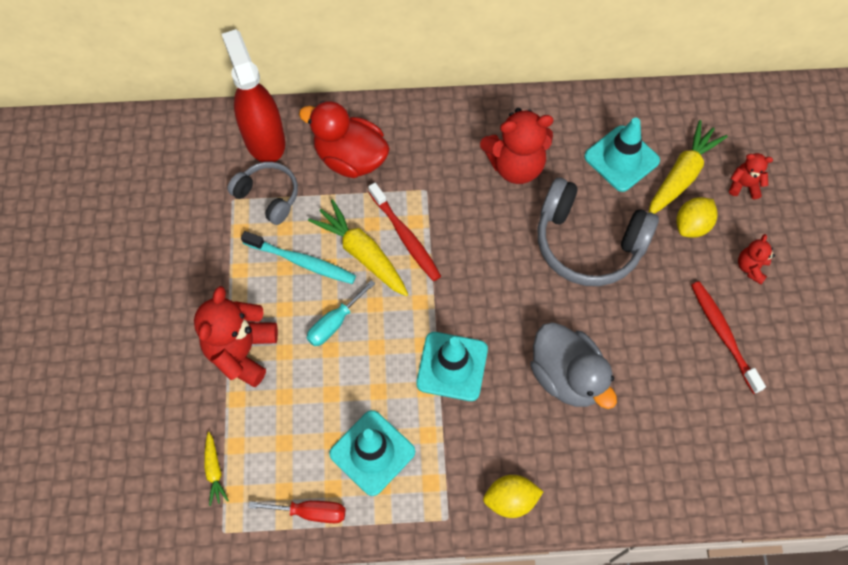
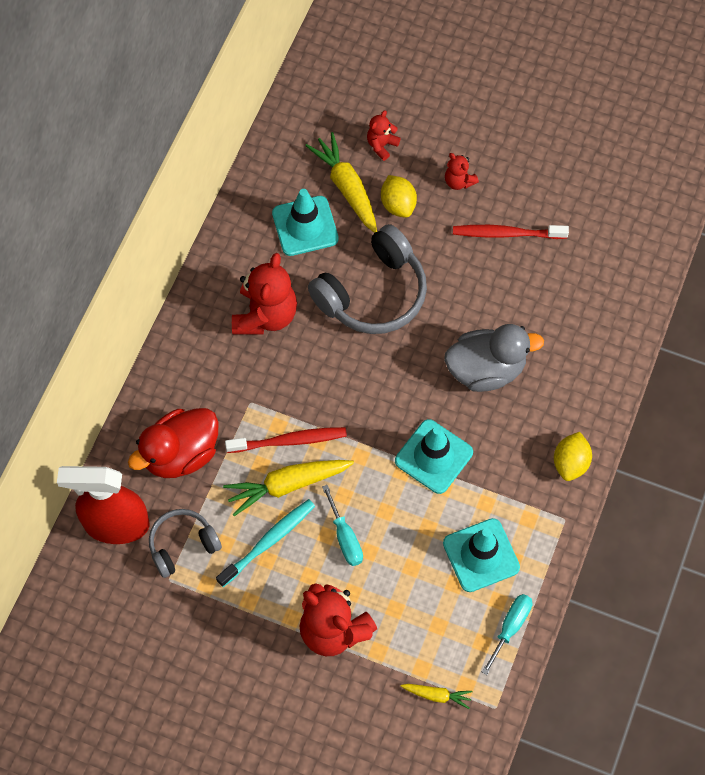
camera: 65 degrees left, 0 degrees up
red screwdriver [248,501,346,523] -> turquoise screwdriver [482,594,532,675]

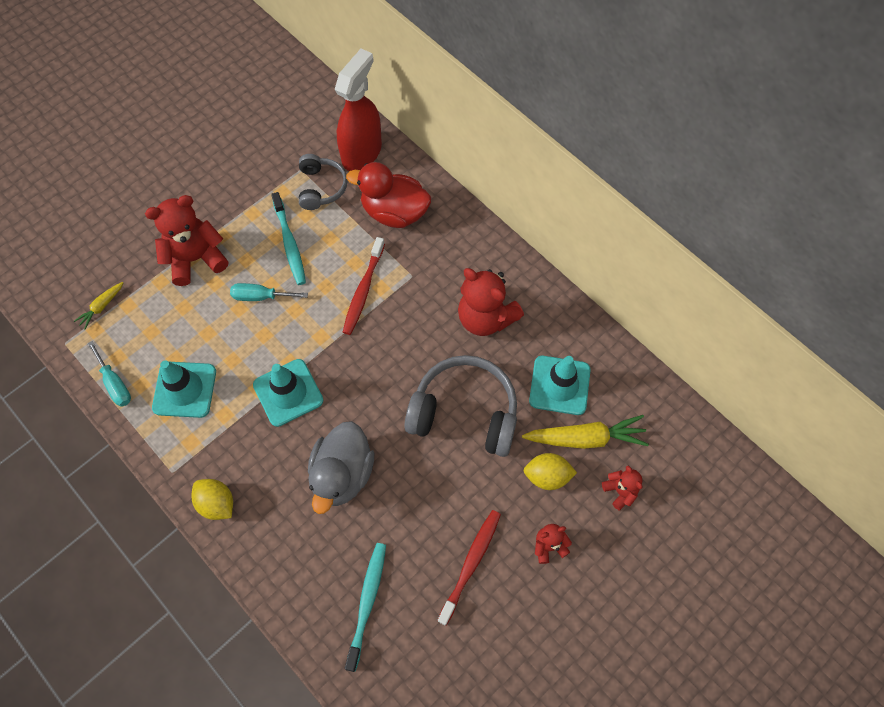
camera: 115 degrees right, 0 degrees up
red duck [128,408,219,478] -> red duck turned 60 degrees counterclockwise [346,162,431,228]
yellow carrot [223,460,354,516] -> none
grey headphones [308,224,427,334] -> grey headphones turned 120 degrees clockwise [405,355,517,457]
none -> turquoise toothbrush [345,543,386,672]

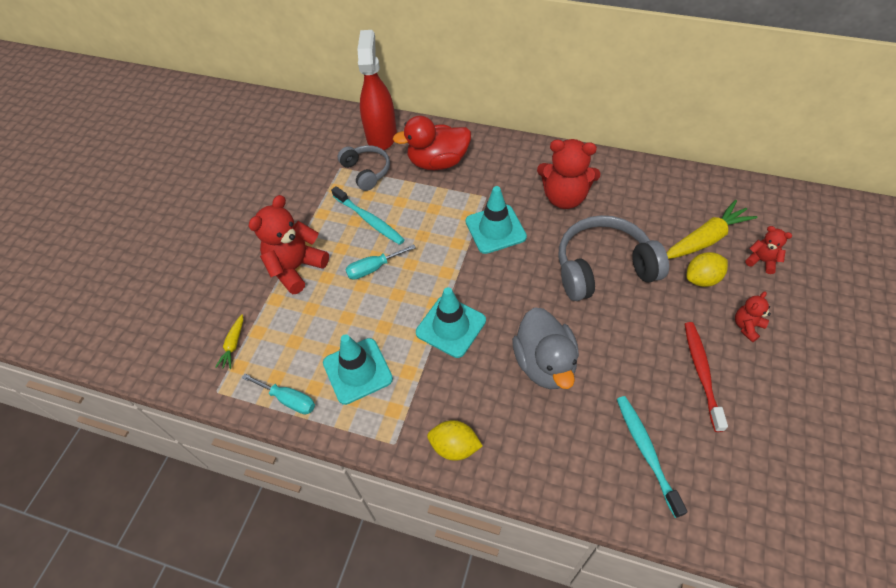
camera: 25 degrees left, 10 degrees down
red toothbrush [343,237,385,335] -> none
turquoise traffic cone [529,356,591,415] -> turquoise traffic cone moved to [465,186,527,254]

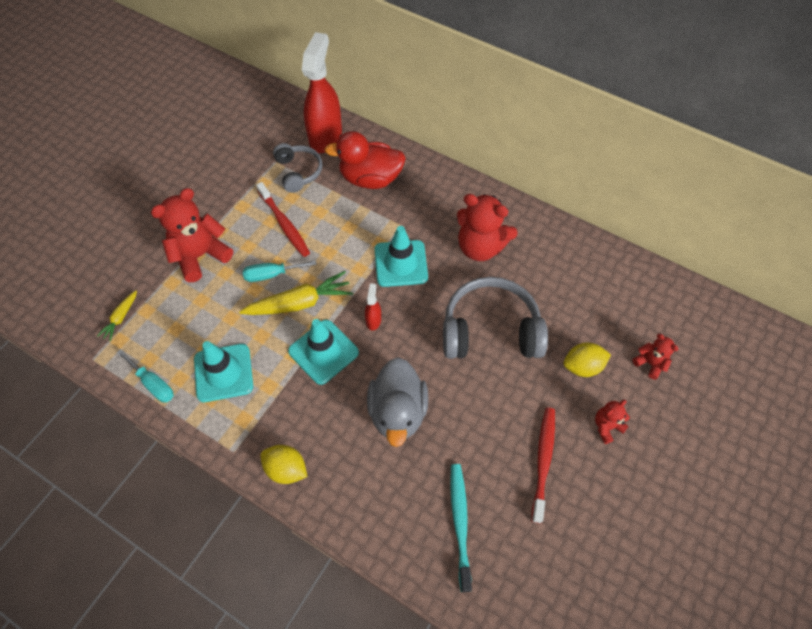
camera: 10 degrees right, 5 degrees up
turquoise toothbrush [331,186,405,245] -> red toothbrush [256,182,310,257]
yellow carrot [667,200,757,259] -> yellow carrot moved to [239,271,353,315]
none -> red spray bottle [365,283,381,330]

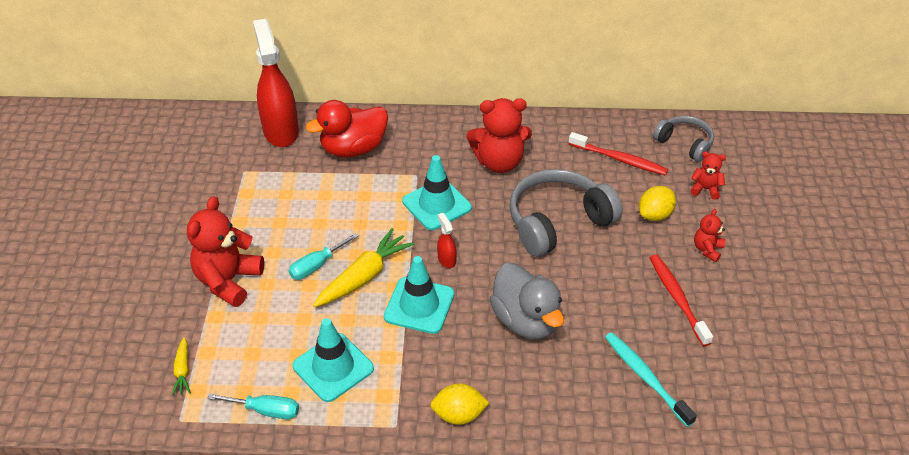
camera: 30 degrees left, 15 degrees down
red toothbrush [256,182,310,257] -> red toothbrush moved to [569,132,668,176]
grey headphones [273,143,323,193] -> grey headphones moved to [653,116,714,162]

